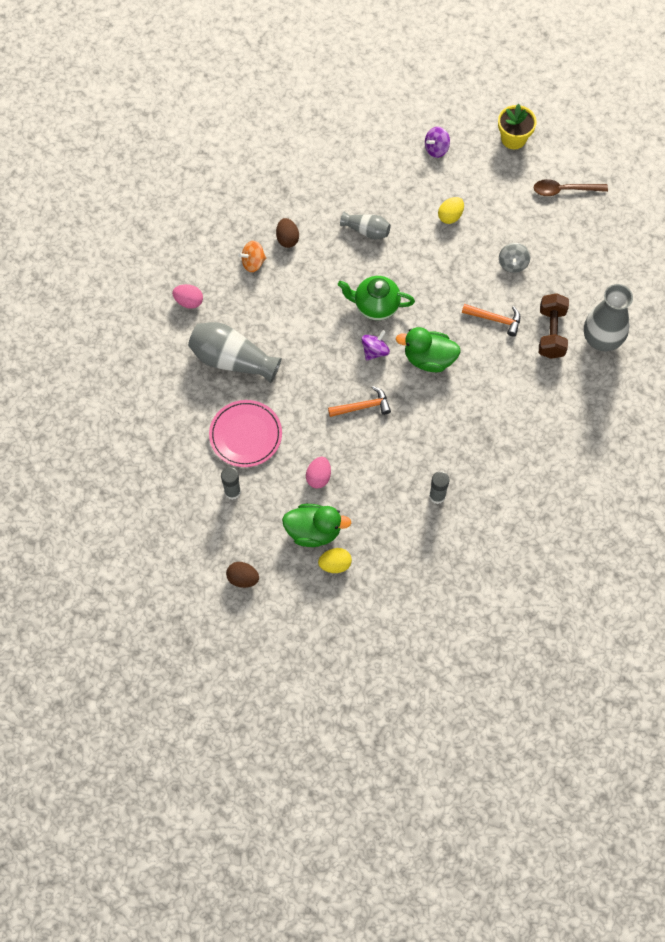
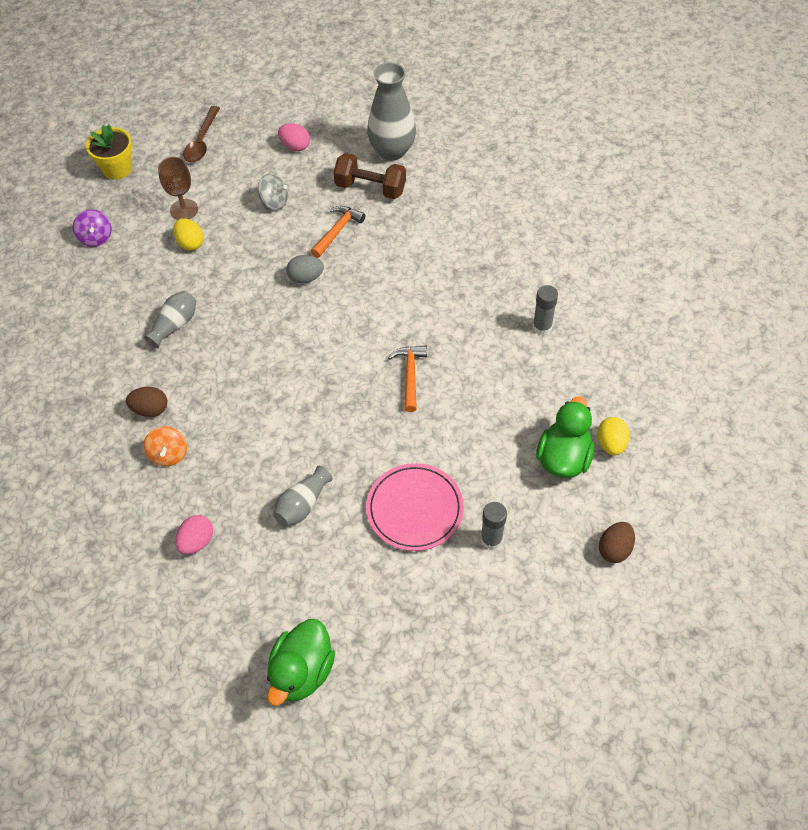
camera: 75 degrees left, 10 degrees down
grey vase [188,322,282,383] -> grey vase [273,466,333,526], size x0.56
pink egg [306,457,331,488] -> pink egg moved to [278,123,310,151]
green teapot [338,276,415,320] -> none
purple spinning top [361,330,390,361] -> none
green duck [396,327,461,372] -> green duck moved to [267,619,335,706]
none -> brown goblet [158,157,198,220]
none -> grey egg [286,255,324,284]

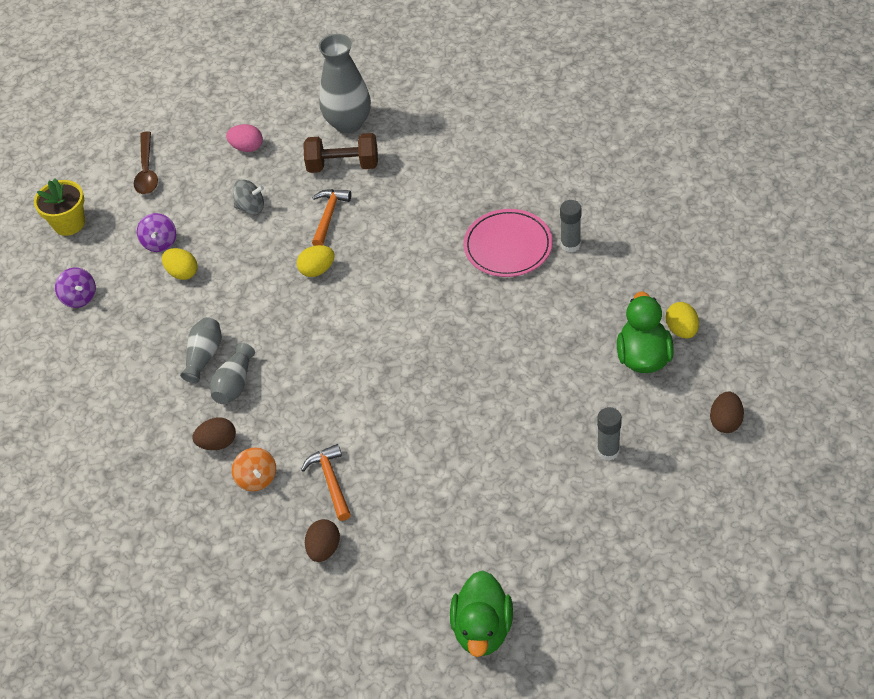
camera: 15 degrees left, 5 degrees down
brown goblet [158,157,198,220] -> purple spinning top [137,213,176,252]
pink egg [175,515,213,555] -> brown egg [305,519,340,562]
grey vase [273,466,333,526] -> grey vase moved to [210,343,255,404]
grey egg [286,255,324,284] -> yellow egg [297,245,335,277]
pink plate [366,463,464,551] -> pink plate moved to [463,209,553,277]
orange hammer [388,346,427,412] -> orange hammer moved to [301,444,351,521]

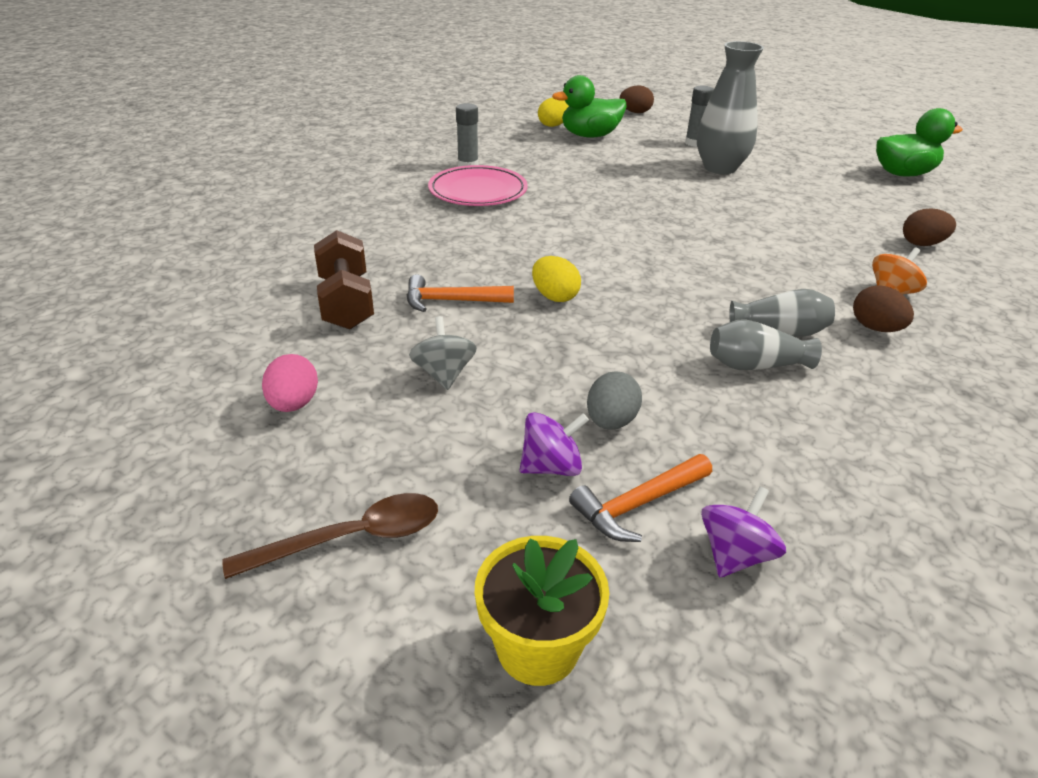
camera: 110 degrees left, 15 degrees down
yellow egg [162,248,198,280] -> grey egg [587,371,642,430]
orange hammer [301,444,351,521] -> orange hammer moved to [569,454,712,542]
grey vase [319,34,371,134] -> grey vase moved to [697,41,764,174]

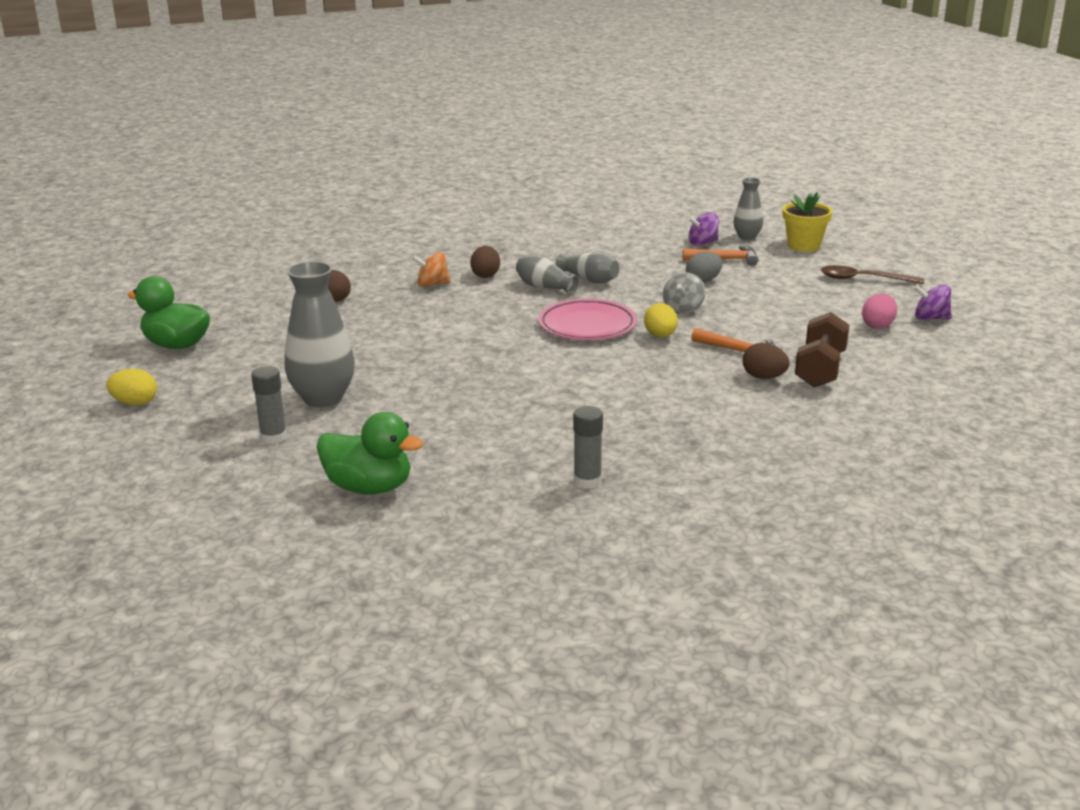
camera: 145 degrees left, 10 degrees down
grey spinning top [409,316,477,390] -> grey spinning top moved to [663,272,706,314]
pink plate [428,165,528,206] -> pink plate moved to [538,299,637,340]
purple spinning top [520,412,589,476] -> purple spinning top moved to [914,284,952,320]
yellow egg [538,98,569,127] -> yellow egg moved to [106,369,157,406]
brown egg [620,85,654,113] -> brown egg moved to [742,343,790,379]
none -> grey vase [733,177,763,240]

